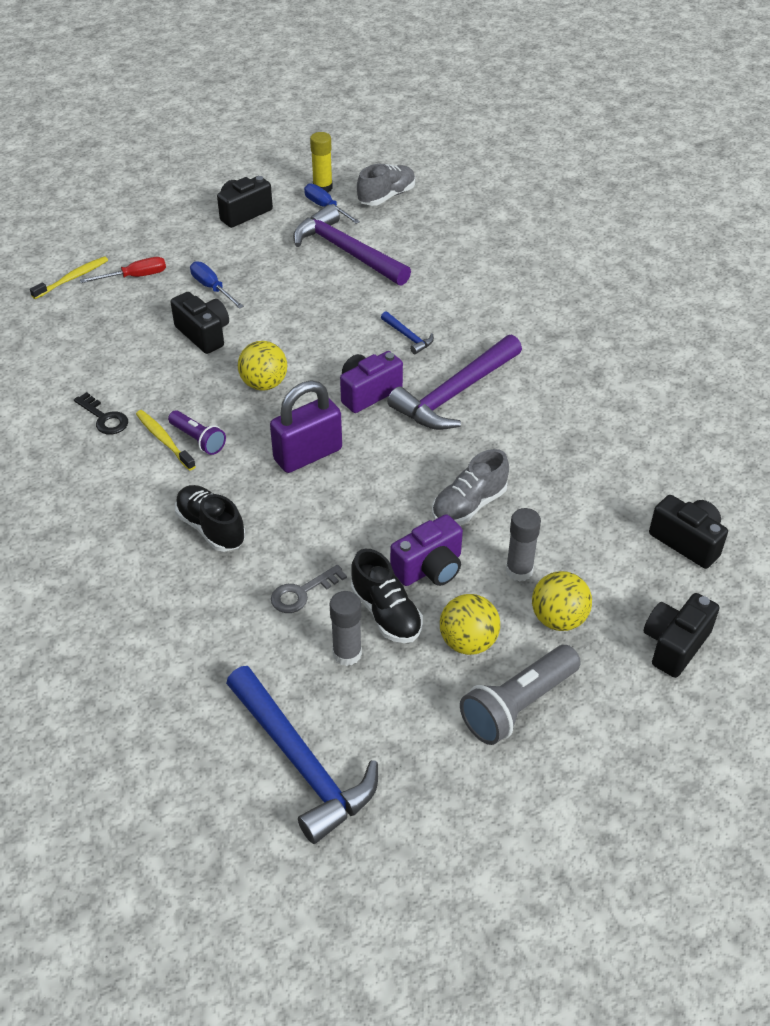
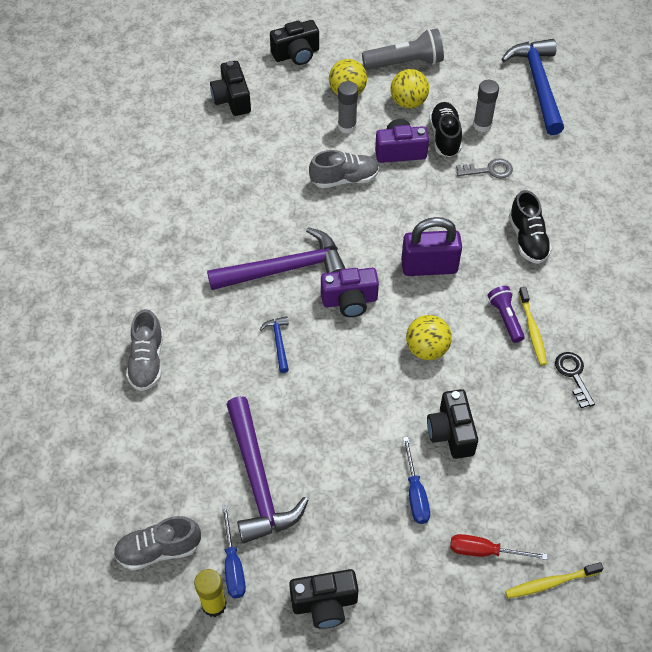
camera: 150 degrees left, 10 degrees up
none -> grey shoe [126,309,163,391]

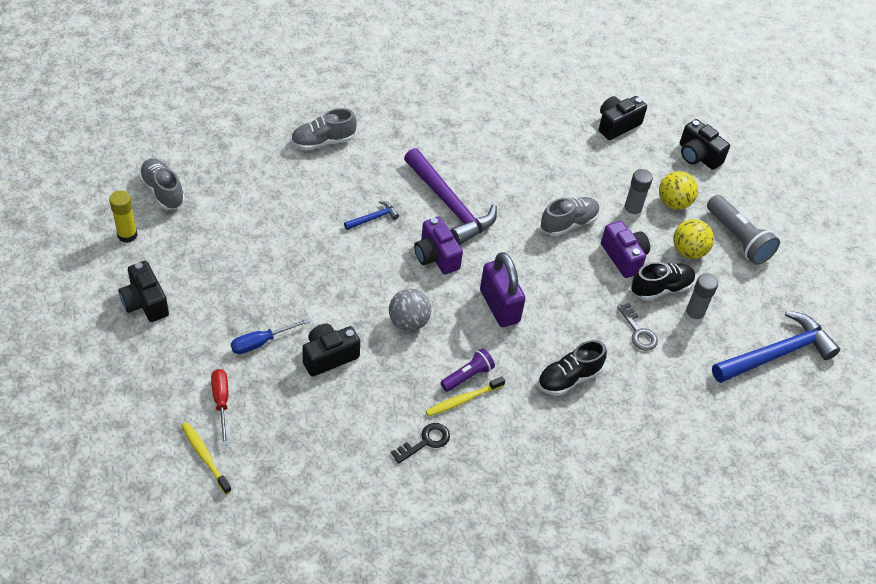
camera: 65 degrees right, 5 degrees down
blue screwdriver [222,505,246,598] -> none
purple hammer [226,396,309,543] -> none
grey shoe [309,150,379,188] -> grey shoe turned 90 degrees counterclockwise [541,197,600,236]
yellow ball [406,315,452,360] -> grey ball [389,289,431,331]

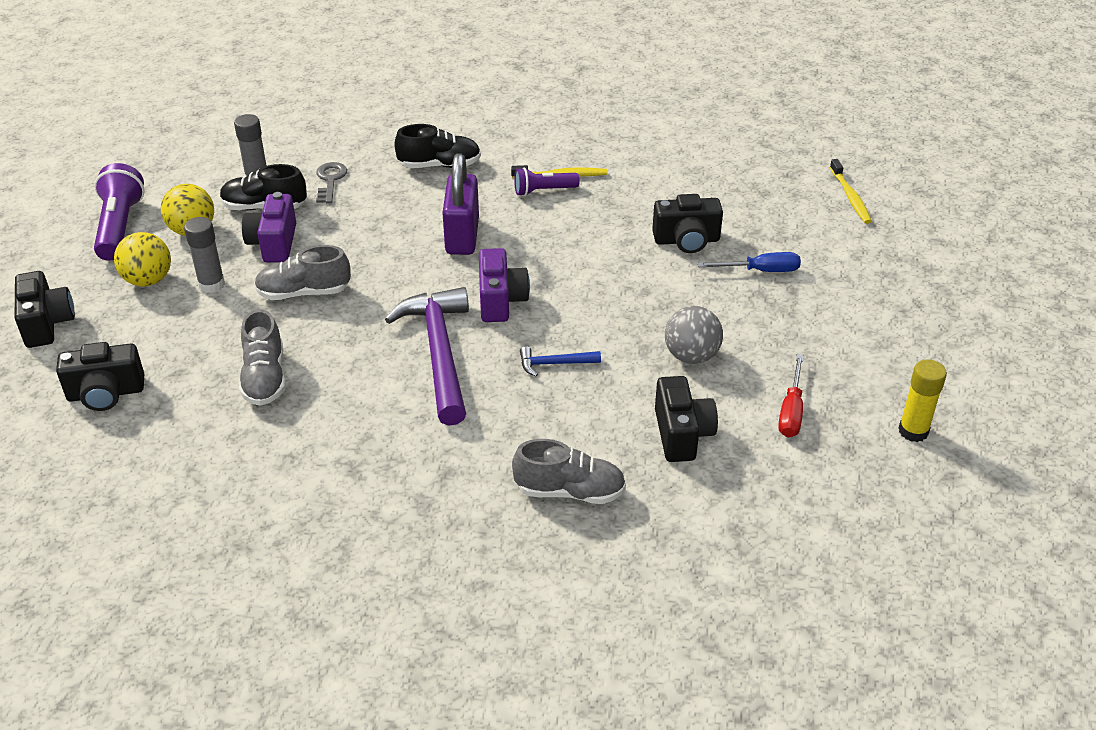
camera: 150 degrees left, 10 degrees down
black camera [119,261,169,322] -> black camera moved to [655,376,718,462]
grey shoe [139,159,185,210] -> grey shoe moved to [239,309,286,406]
red screwdriver [211,369,228,446] -> red screwdriver moved to [778,355,804,437]
grey ball [389,289,431,331] -> grey ball moved to [665,306,723,364]
black key [391,423,450,464] -> none
grey flashlight [707,195,780,265] -> purple flashlight [94,163,145,261]
blue hammer [712,311,840,383] -> none

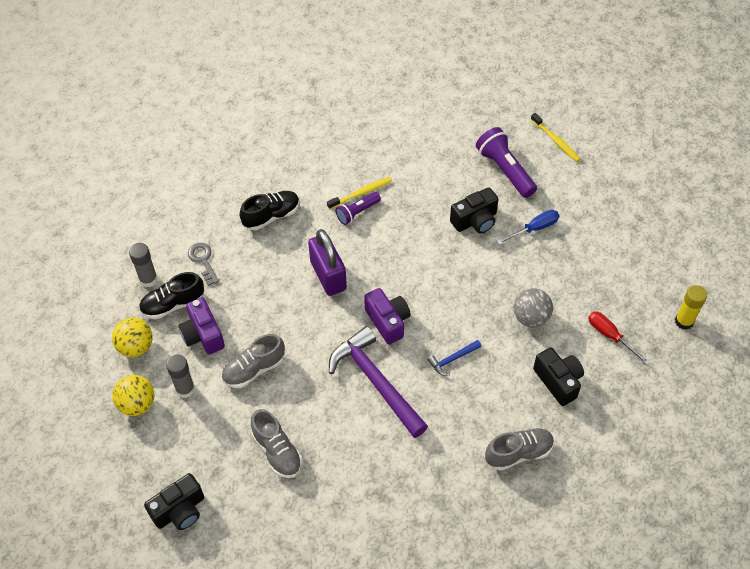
camera: 25 degrees left, 15 degrees up
black camera [15,271,75,348] -> none
purple flashlight [94,163,145,261] -> purple flashlight moved to [476,127,537,198]
red screwdriver [778,355,804,437] -> red screwdriver turned 150 degrees clockwise [588,311,650,365]

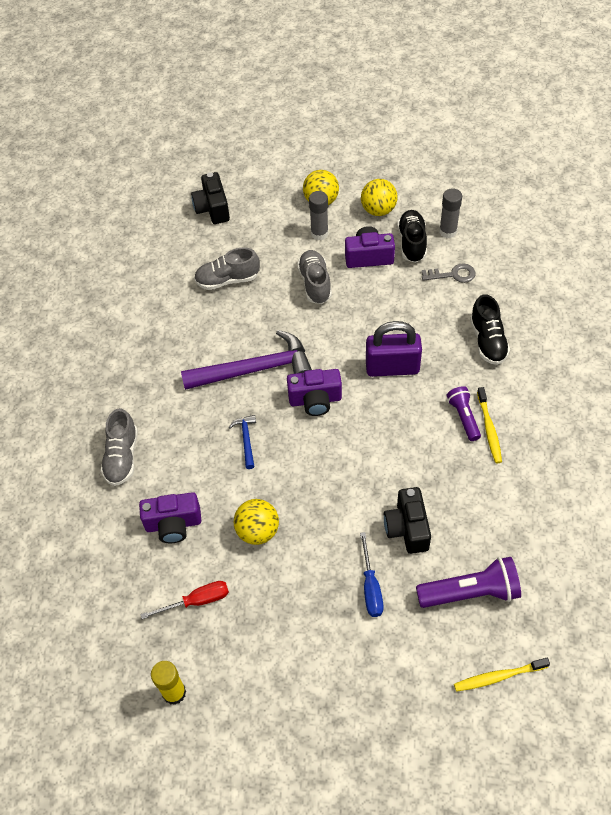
camera: 115 degrees right, 0 degrees up
grey ball [513,288,553,327] -> yellow ball [234,499,279,545]
black camera [533,348,584,406] -> purple camera [139,492,201,543]

